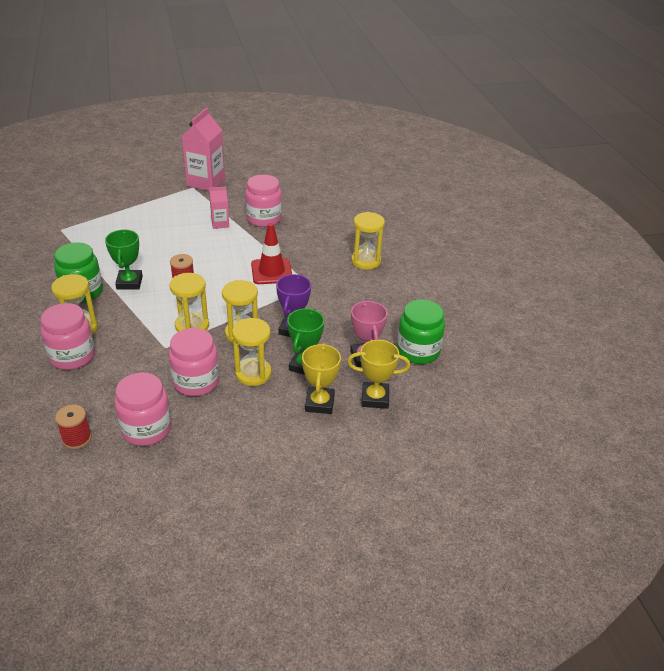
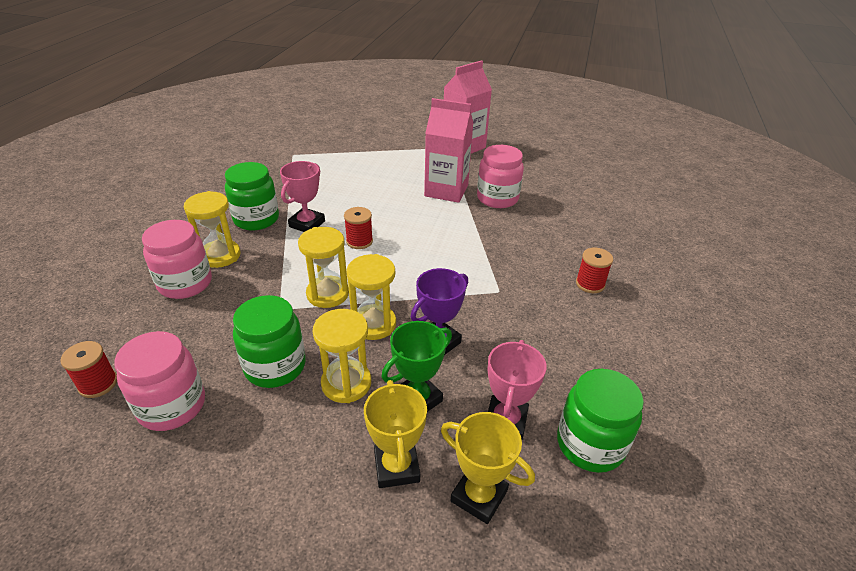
camera: 30 degrees right, 0 degrees up
green trophy [105,230,143,290] -> pink trophy [280,161,325,232]
pink jar [169,328,219,396] -> green jar [233,295,306,388]
pink carton [209,186,229,229] -> pink carton [424,98,473,203], size x1.91
red traffic cone [251,223,292,284] -> none
yellow trophy [302,343,341,414] -> yellow trophy turned 45 degrees counterclockwise [364,380,427,488]
yellow hourglass [351,212,385,270] -> red spool [576,248,613,293]

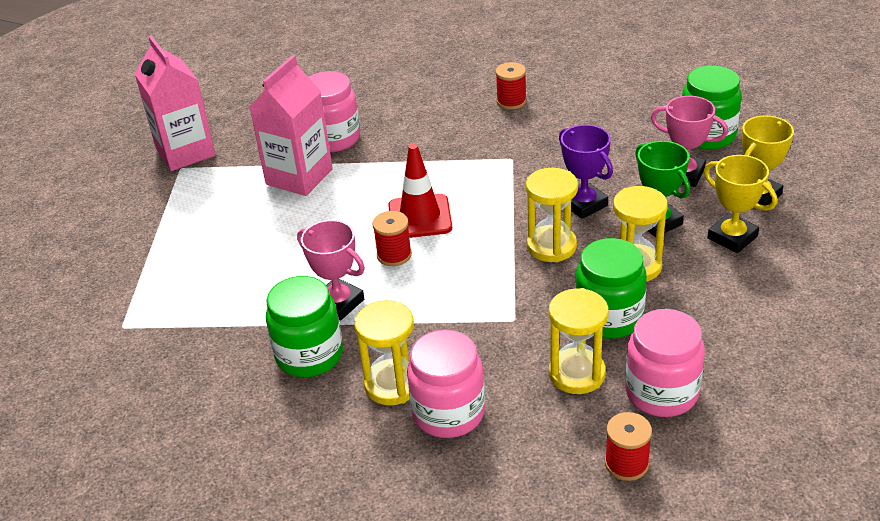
camera: 75 degrees left, 0 degrees up
yellow hourglass [298,227,349,308] -> yellow hourglass moved to [549,288,609,394]
yellow trophy [364,380,427,488] -> yellow trophy turned 45 degrees clockwise [704,155,777,253]
none -> red traffic cone [388,144,452,238]

